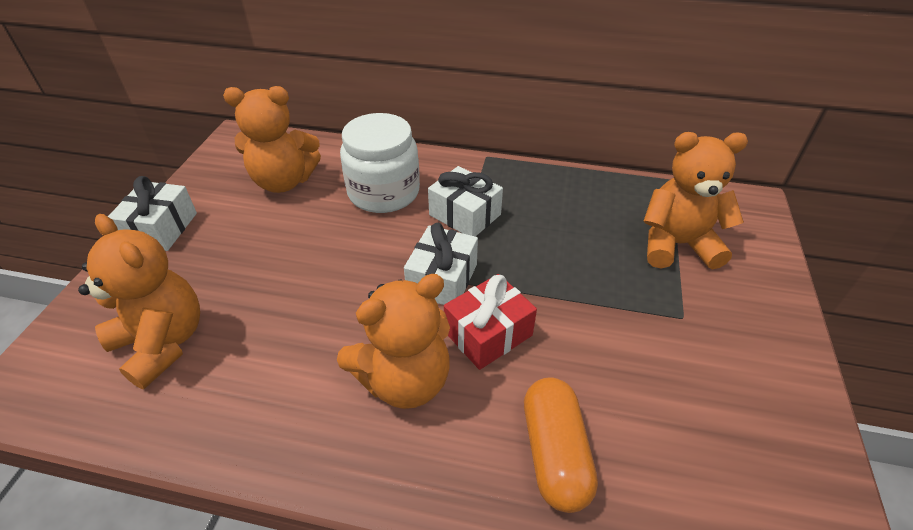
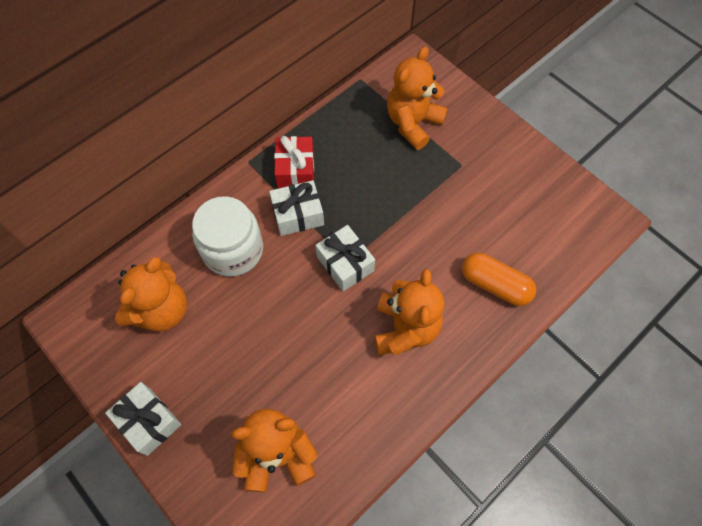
camera: 55 degrees left, 20 degrees up
red gift [444,274,537,370] -> red gift moved to [274,136,314,189]

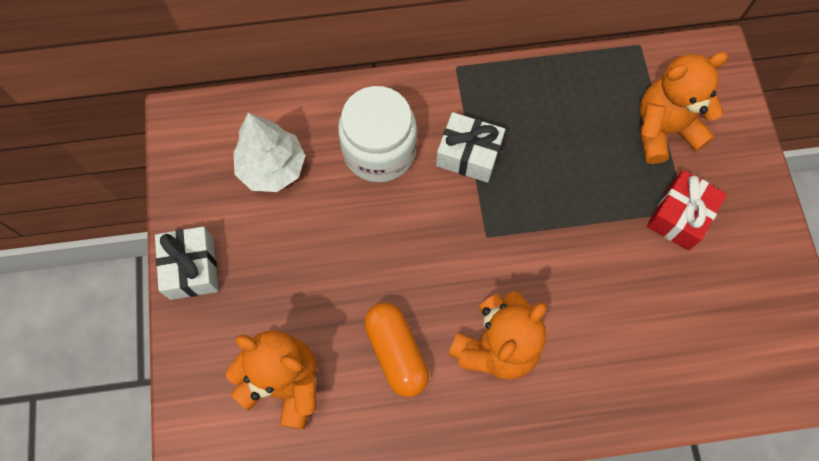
camera: 35 degrees right, 5 degrees up
orange teddy bear [115,257,187,332] -> white tree [234,112,306,192]
red gift [274,136,314,189] -> red gift moved to [647,170,727,251]
white gift [315,225,375,291] -> none
orange capsule [462,253,536,306] -> orange capsule moved to [364,303,429,397]

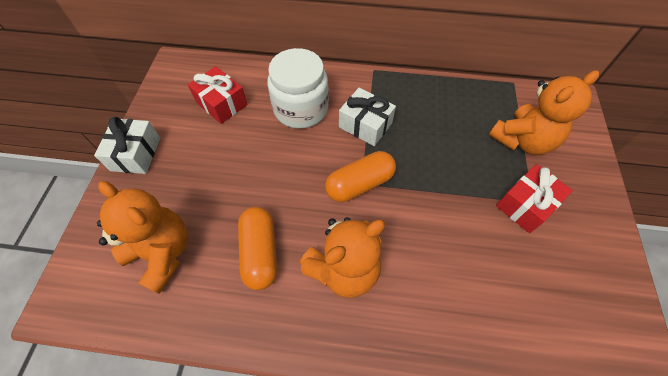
camera: 15 degrees right, 10 degrees down
white tree [234,112,306,192] -> red gift [188,66,248,124]
orange teddy bear [640,52,728,164] -> orange teddy bear turned 150 degrees clockwise [489,70,599,155]
none -> orange capsule [325,151,396,202]

